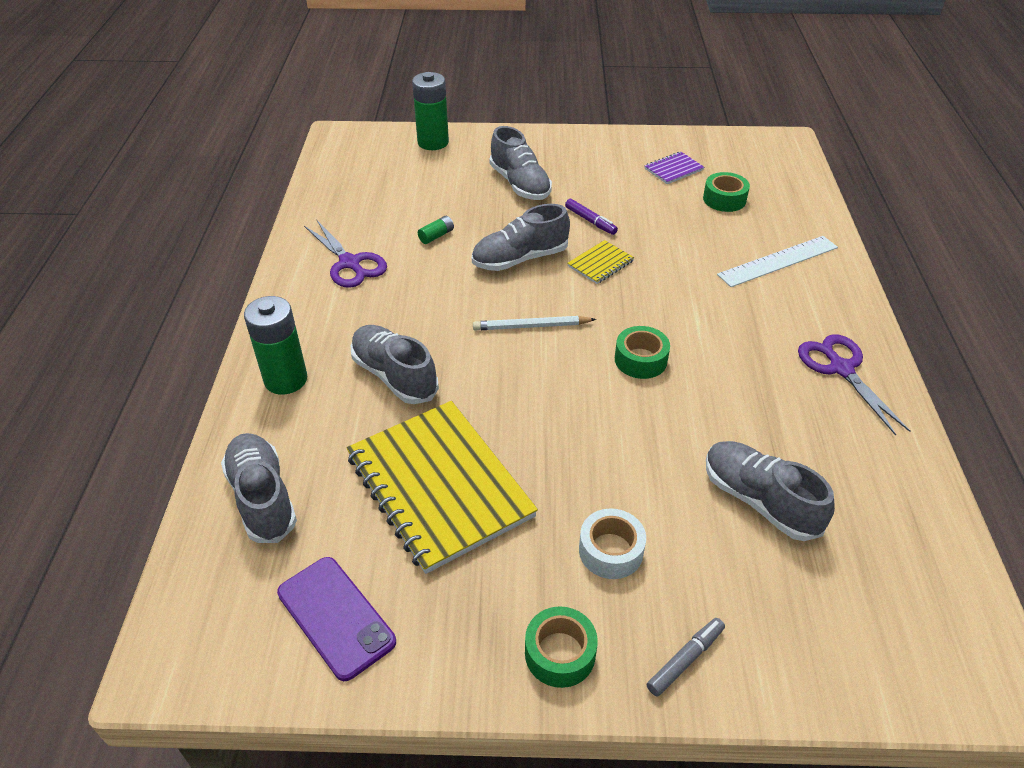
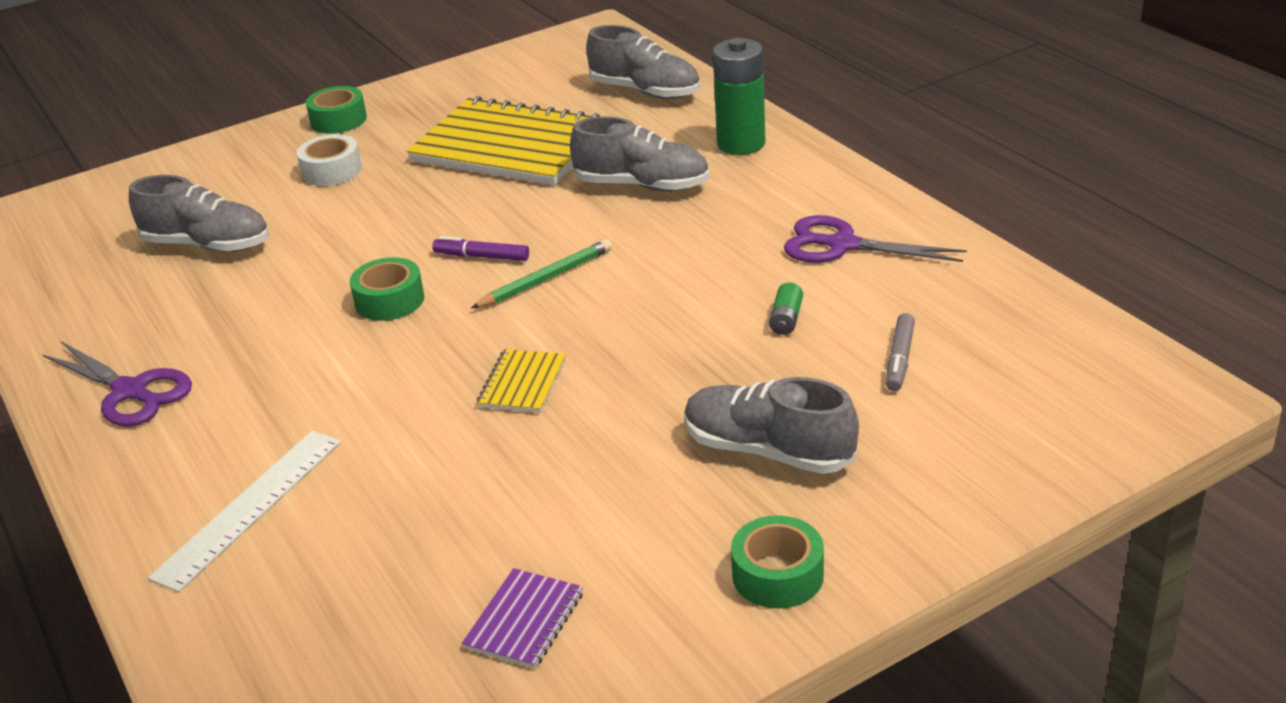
camera: 150 degrees right, 10 degrees down
purple phone [277,557,396,681] -> none
green battery [412,72,449,150] -> none
grey shoe [472,204,570,271] -> none
white pencil [473,316,596,330] -> green pencil [471,239,612,308]
purple marker [565,199,618,235] -> purple marker moved to [432,236,529,261]
grey marker [647,618,725,697] -> grey marker moved to [886,313,915,391]
green tape [703,172,750,212] -> green tape moved to [731,515,824,609]

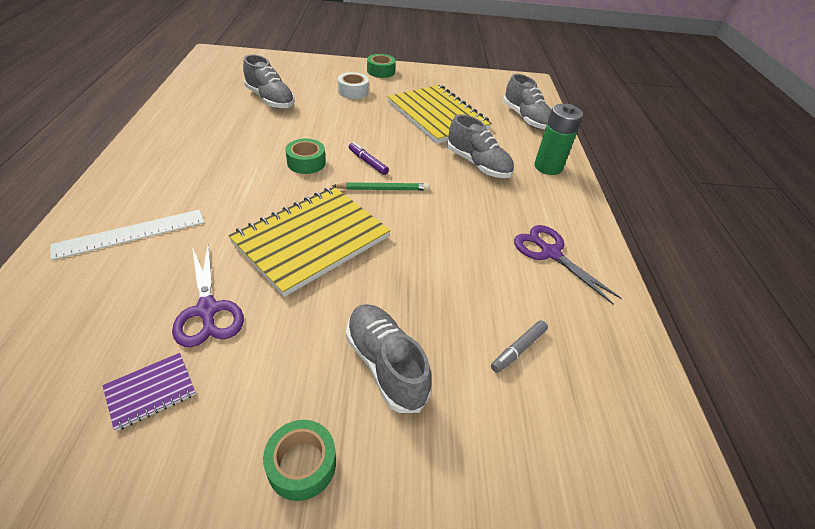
camera: 25 degrees right, 10 degrees up
purple scissors [43,341,192,426] -> purple scissors moved to [172,244,244,347]
yellow notebook [477,349,566,413] -> yellow notebook [228,187,391,297], size x2.36
green battery [769,282,803,335] -> none

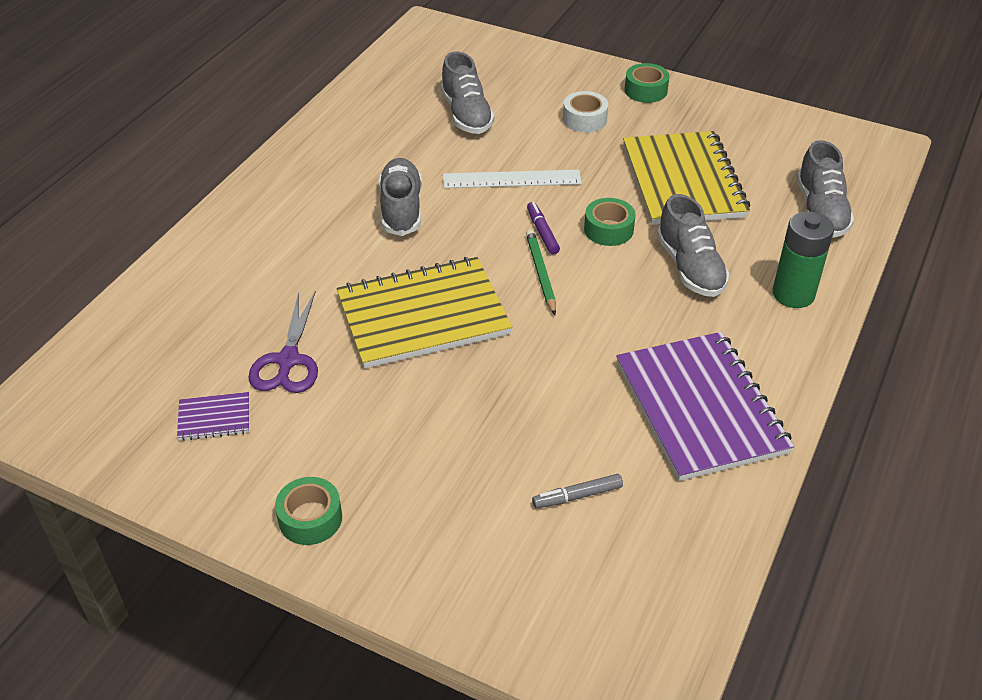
camera: 30 degrees right, 0 degrees up
white ruler [50,210,204,260] -> white ruler moved to [443,170,582,188]
green tape [285,139,326,174] -> green tape moved to [584,198,635,246]
green pencil [332,182,430,191] -> green pencil turned 120 degrees counterclockwise [526,229,556,315]
grey shoe [346,304,432,413] -> grey shoe moved to [378,158,422,236]
purple scissors [514,225,622,304] -> purple notebook [616,332,794,481]

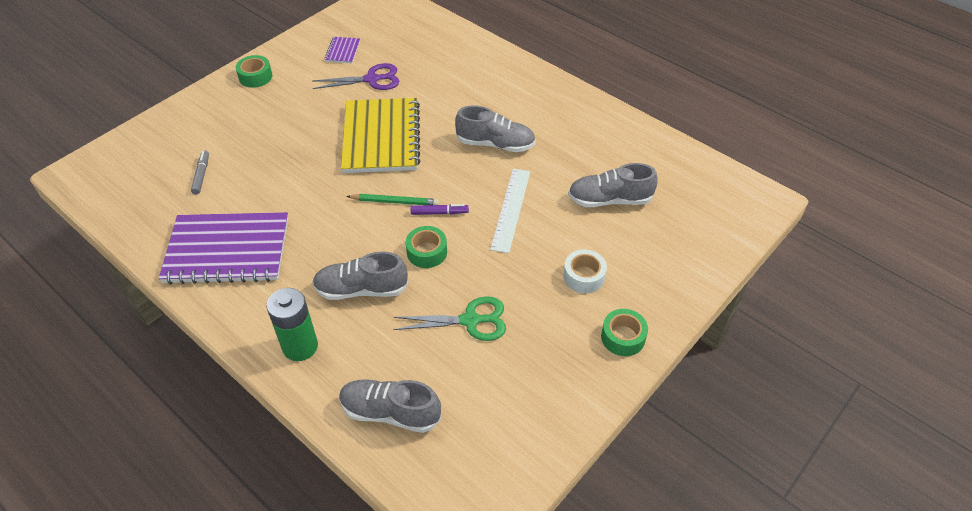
camera: 105 degrees right, 5 degrees up
purple scissors [248,291,318,393] -> purple scissors turned 150 degrees clockwise [313,63,399,90]
yellow notebook [623,131,750,225] -> green scissors [394,296,506,341]

